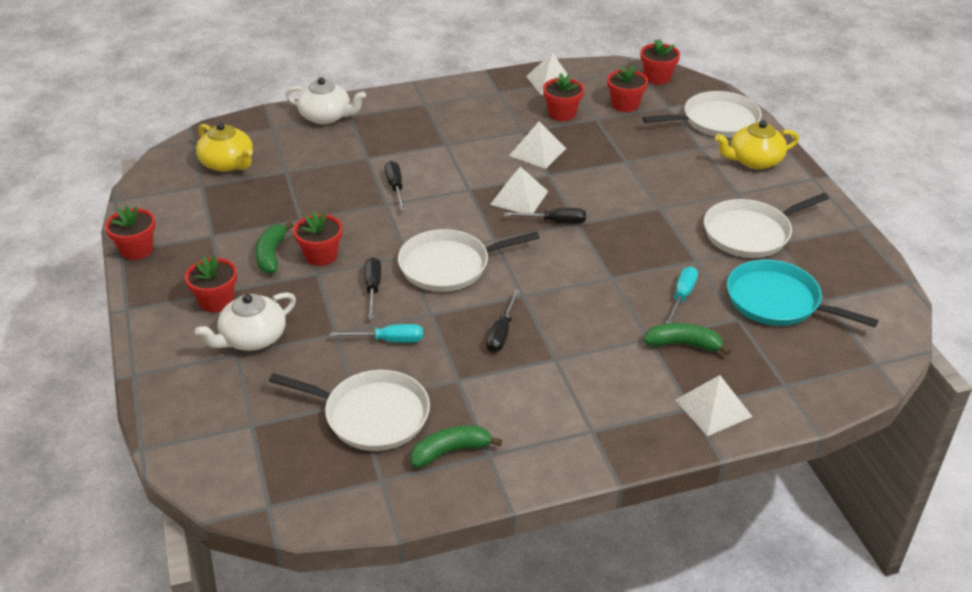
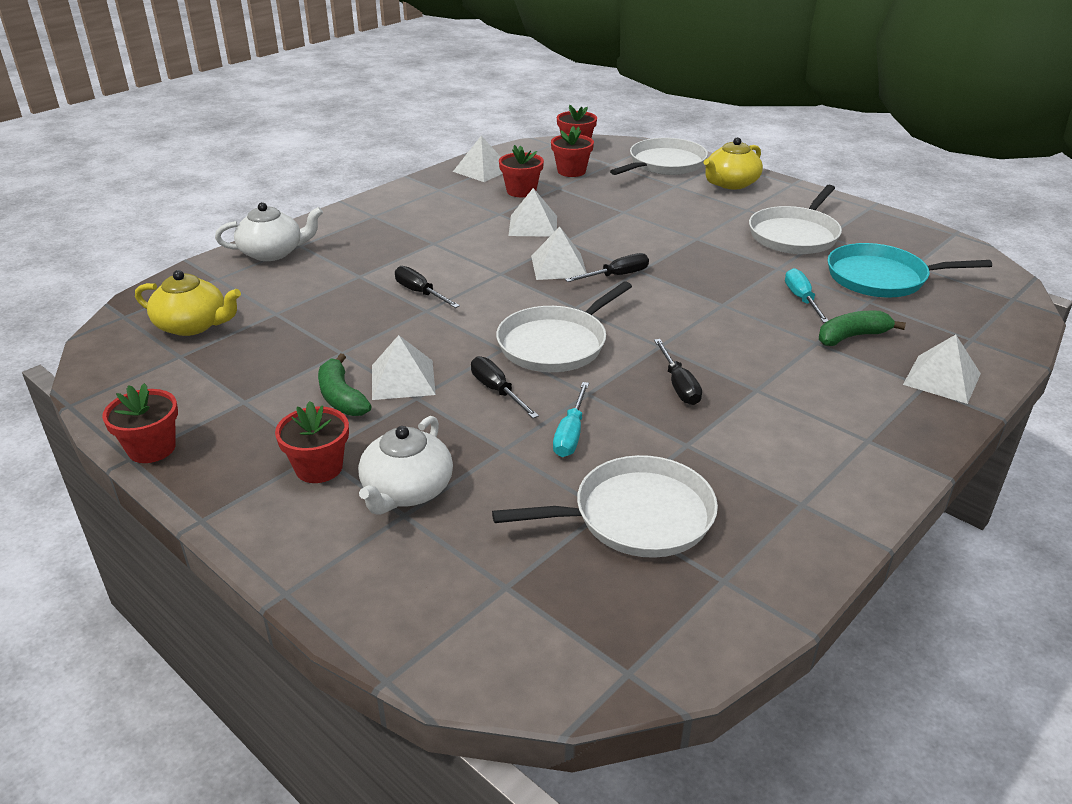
camera: 30 degrees left, 5 degrees down
red flower pot [293,211,342,266] -> white pyramid [372,335,436,400]
turquoise screwdriver [330,324,423,343] -> turquoise screwdriver turned 135 degrees clockwise [553,382,589,457]
green banana [410,425,502,468] -> none

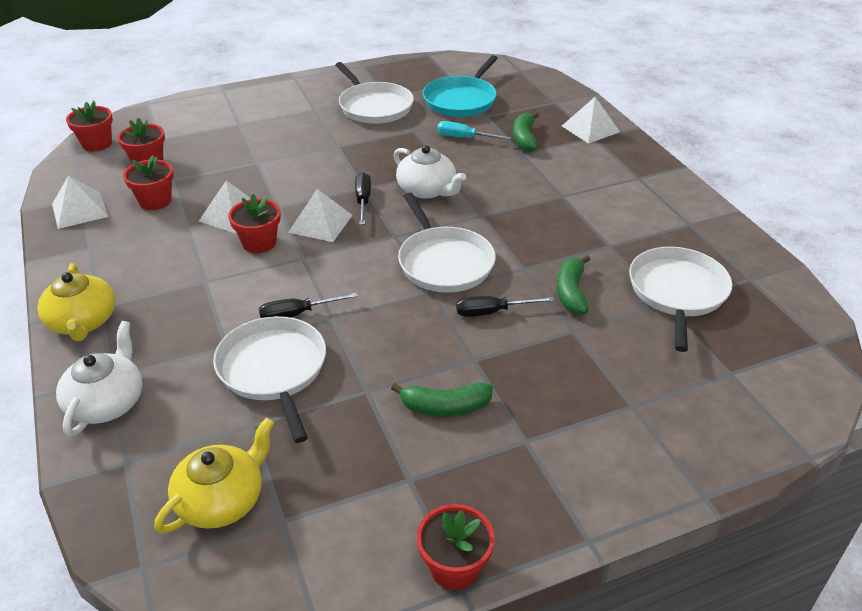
camera: 65 degrees left, 5 degrees up
red flower pot [275,401,349,483] -> red flower pot moved to [228,194,281,253]
white teapot [358,416,453,515] -> white teapot moved to [393,145,466,199]
white pyramid [372,335,436,400] -> none
turquoise screwdriver [553,382,589,457] -> green banana [556,255,590,315]
white pan [610,138,708,175] -> white pan moved to [213,316,326,443]
black screwdriver [654,339,702,405] -> none
yellow teapot [704,137,763,189] -> yellow teapot moved to [37,263,115,341]

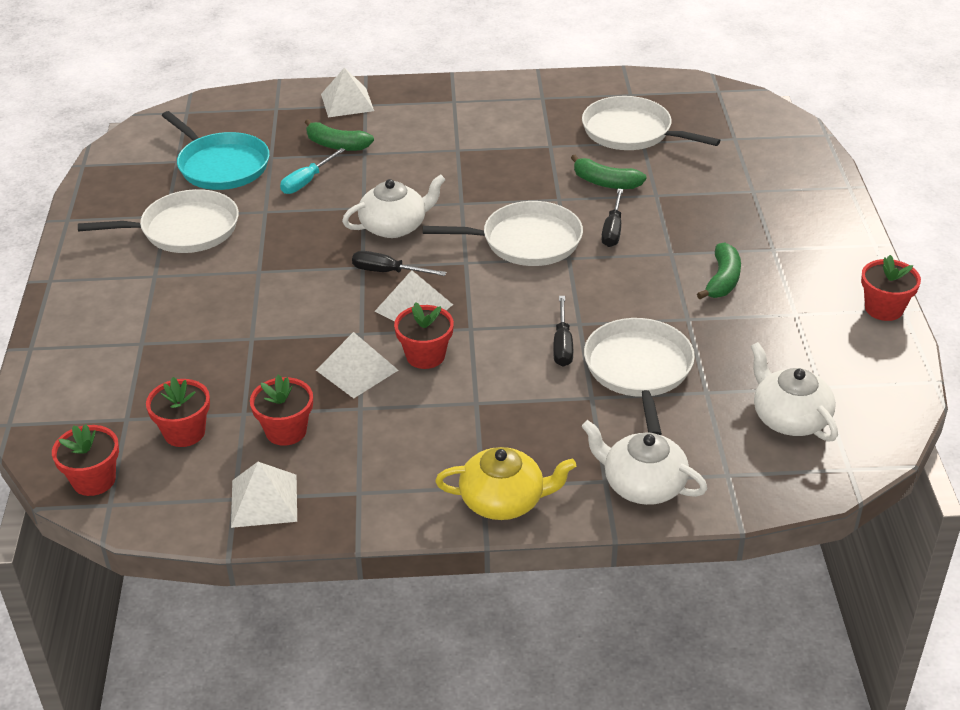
camera: 70 degrees left, 0 degrees up
yellow teapot [154,418,274,533] -> white teapot [751,342,838,441]
white pan [213,316,326,443] -> white pan turned 90 degrees clockwise [584,318,695,435]

